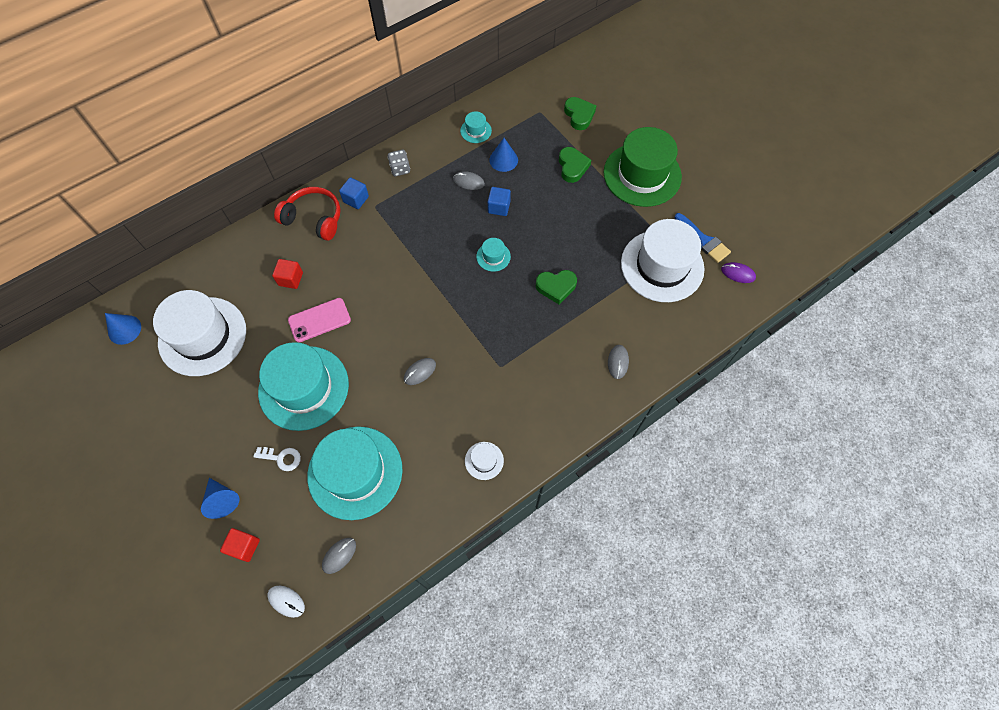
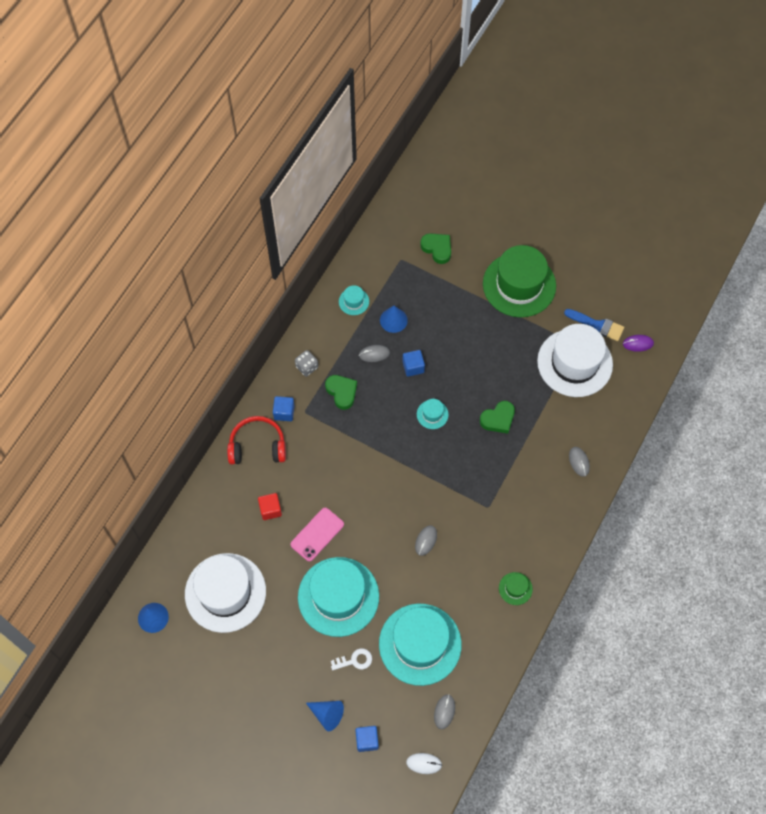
camera: 25 degrees left, 0 degrees up
red cube [220,528,260,562] -> blue cube [355,726,379,752]
white hat [465,442,504,480] -> green hat [499,572,533,605]
green heart [559,147,591,183] -> green heart moved to [325,375,357,410]

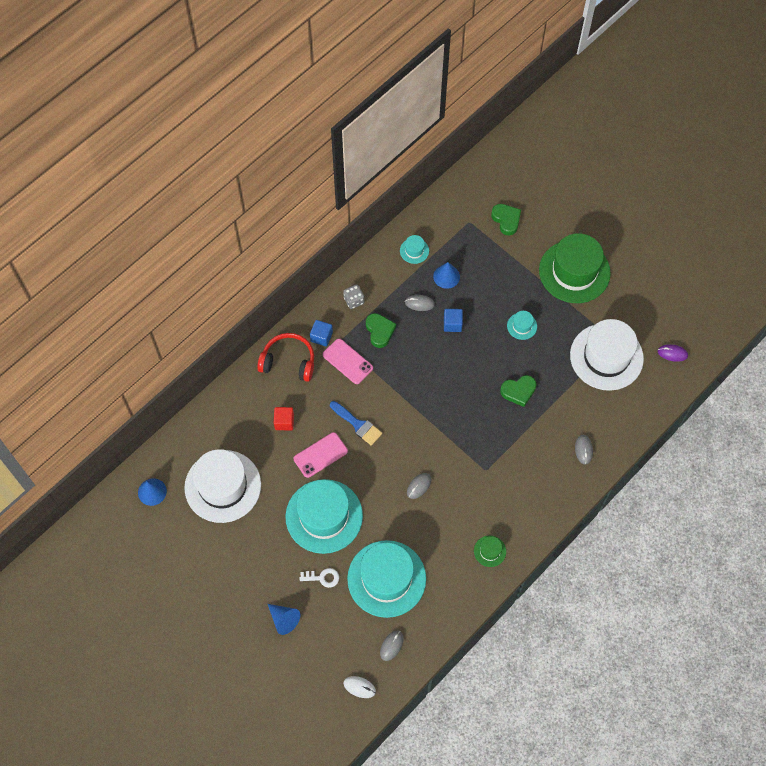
camera: 15 degrees right, 0 degrees up
blue cube [355,726,379,752] -> none
turquoise hat [417,399,449,429] -> turquoise hat moved to [507,311,537,340]
blue brush [564,309,624,341] -> blue brush moved to [330,401,382,446]
none -> pink phone [323,339,373,384]

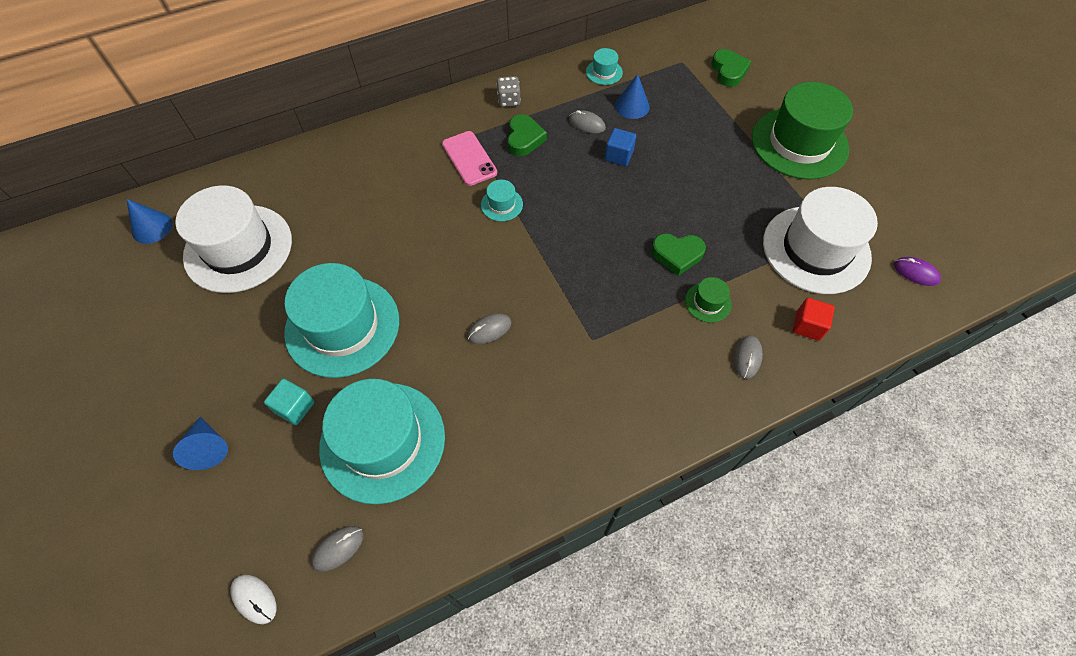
camera: 20 degrees right, 5 degrees down
red headphones [257,333,314,382] -> none
red cube [274,407,294,430] -> red cube moved to [793,298,835,341]
pink phone [294,432,348,478] -> none
white key [299,568,339,588] -> turquoise cube [264,379,314,425]
blue cube [310,320,333,347] -> none
blue brush [330,401,382,446] -> none
green hat [474,536,506,567] -> green hat moved to [685,277,732,323]
turquoise hat [507,311,537,340] -> turquoise hat moved to [481,180,523,221]

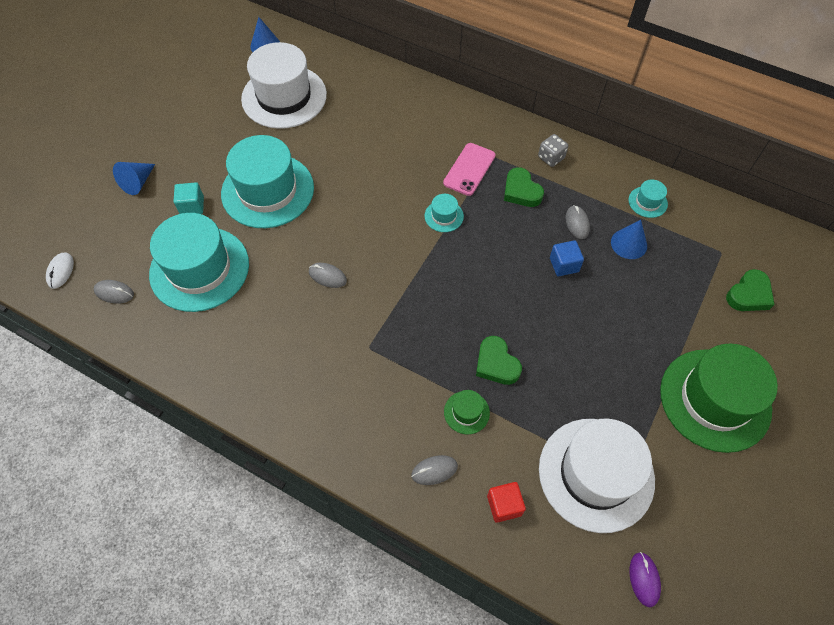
camera: 55 degrees right, 0 degrees up
green heart [508,114,547,156] -> green heart turned 90 degrees clockwise [504,167,544,207]

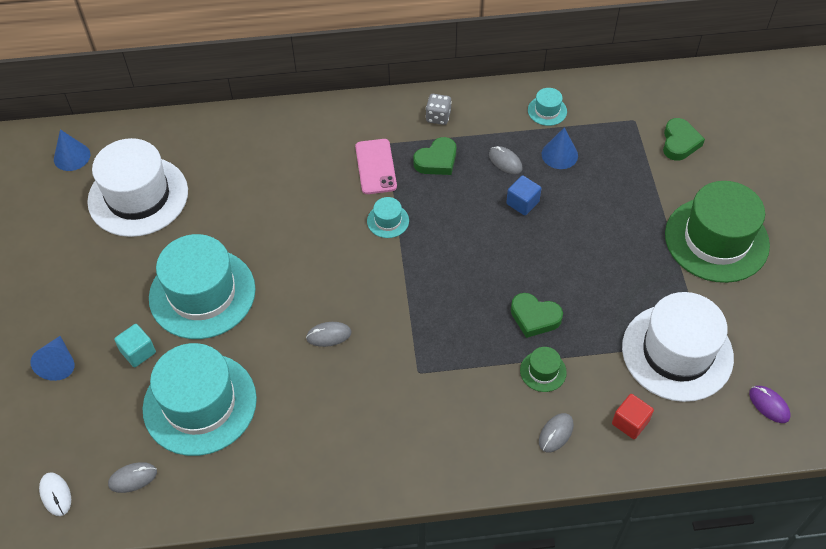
camera: 35 degrees left, 5 degrees down
green heart [504,167,544,207] -> green heart turned 60 degrees counterclockwise [413,137,456,175]

